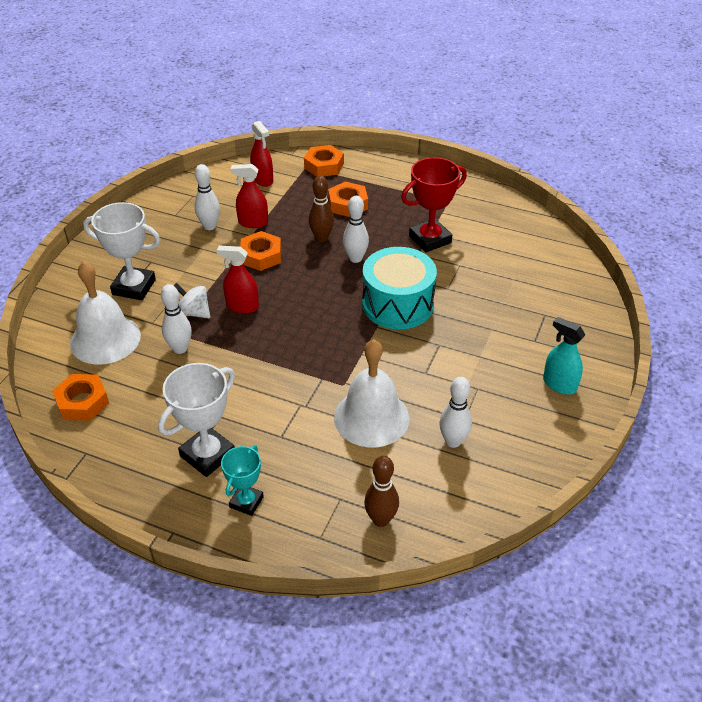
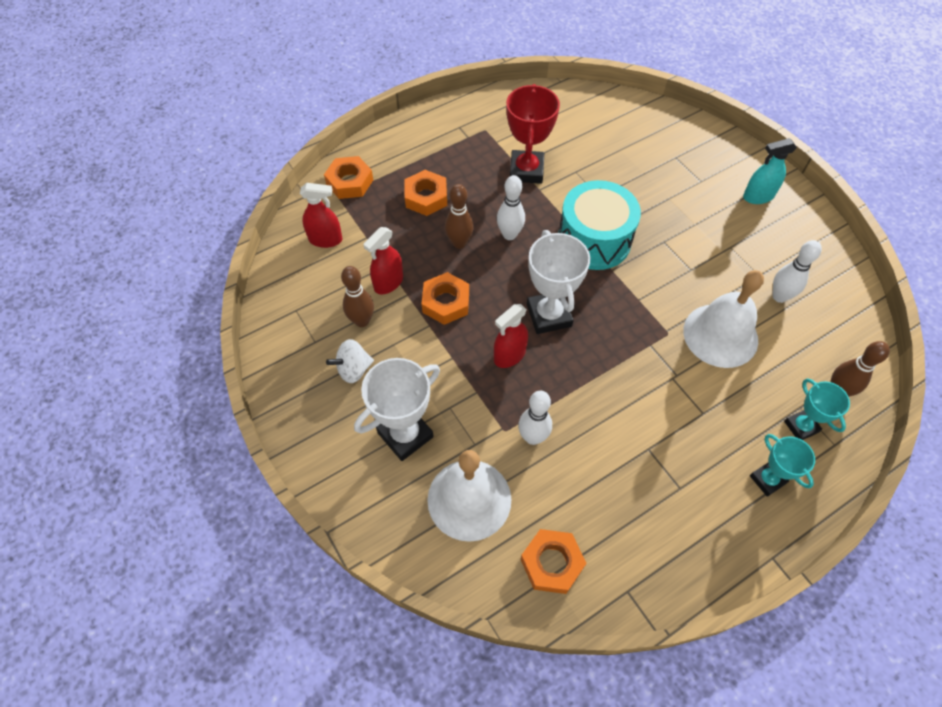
camera: 55 degrees left, 15 degrees up
white trophy [158,363,235,477] -> white trophy moved to [527,230,590,334]
white spinning top [174,283,210,318] -> white spinning top moved to [326,339,374,383]
white bowling pin [195,164,220,230] -> brown bowling pin [341,266,374,327]
none -> turquoise trophy [784,378,850,440]

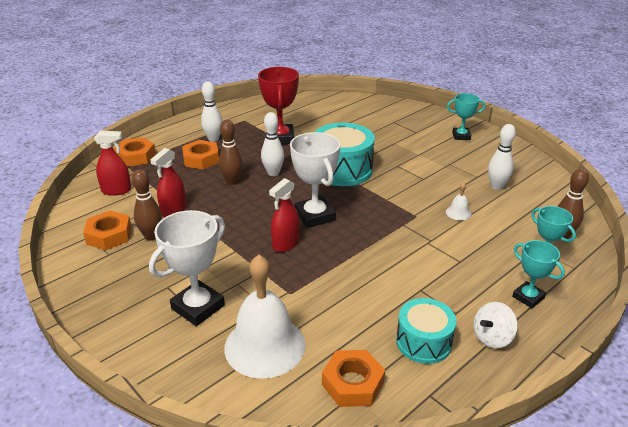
camera: 10 degrees left, 25 degrees down
white spinning top [326,339,374,383] -> white spinning top moved to [474,302,518,348]
orange nut [422,272,469,325] -> orange nut moved to [83,210,132,250]
white bowling pin [518,391,552,445] -> white bowling pin moved to [201,82,223,142]
white bell [683,270,764,368] -> white bell [446,182,471,220], size x0.41
turquoise spray bottle [743,138,797,204] -> turquoise trophy [447,93,485,140]
none -> turquoise drum [396,298,456,364]

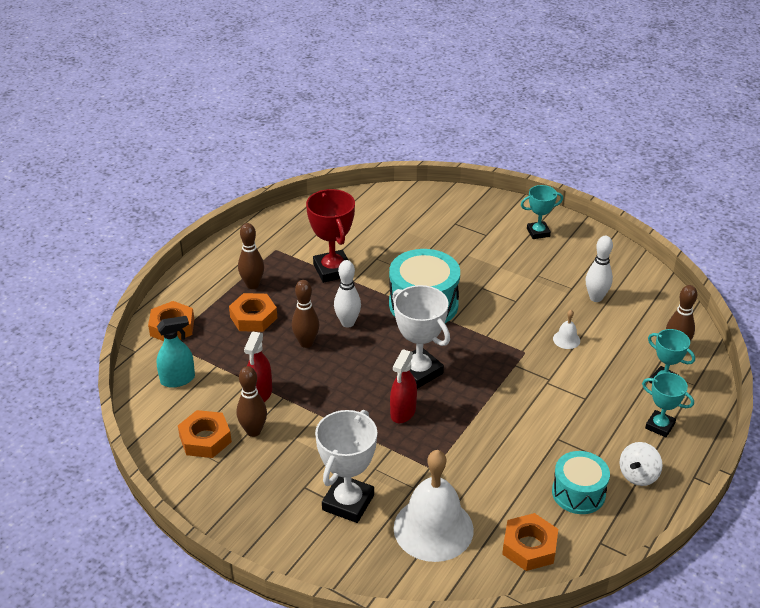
camera: 15 degrees left, 5 degrees up
red spray bottle [94,130,131,196] -> turquoise spray bottle [156,316,195,388]
white bowling pin [201,82,223,142] -> brown bowling pin [238,223,264,289]

